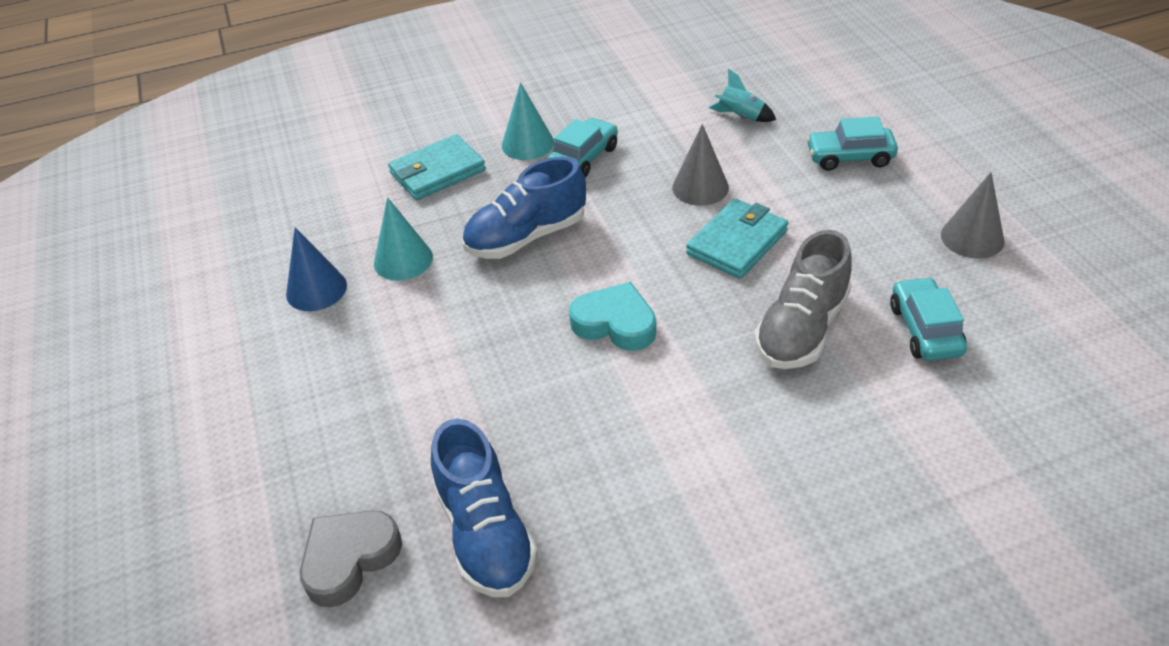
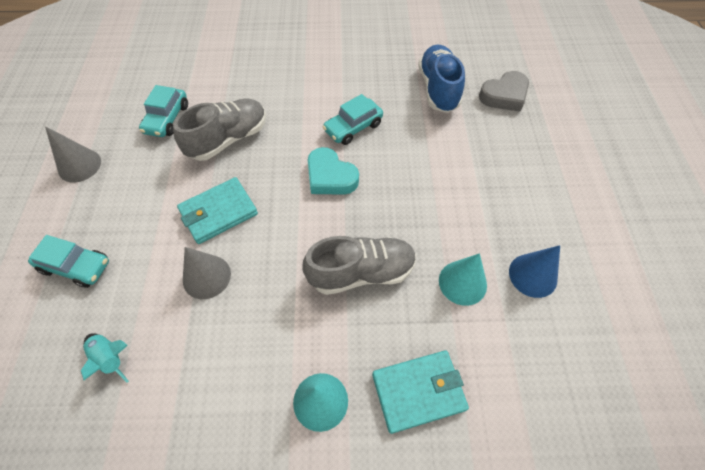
camera: 165 degrees left, 15 degrees up
blue shoe [462,157,586,259] -> grey shoe [302,236,416,295]
turquoise car [547,118,618,178] -> turquoise car moved to [323,94,383,145]

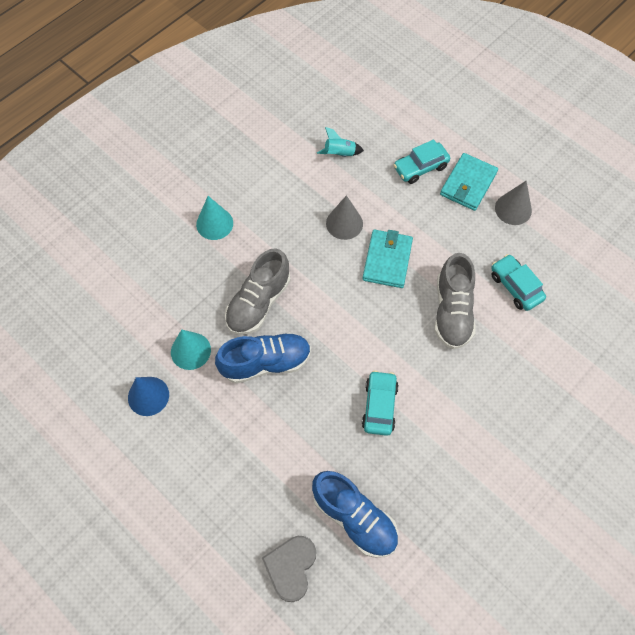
camera: 135 degrees right, 5 degrees up
turquoise heart [308,147,359,195] -> none
turquoise wallet [372,351,469,434] -> turquoise wallet moved to [440,153,498,211]
none -> blue shoe [215,332,311,383]

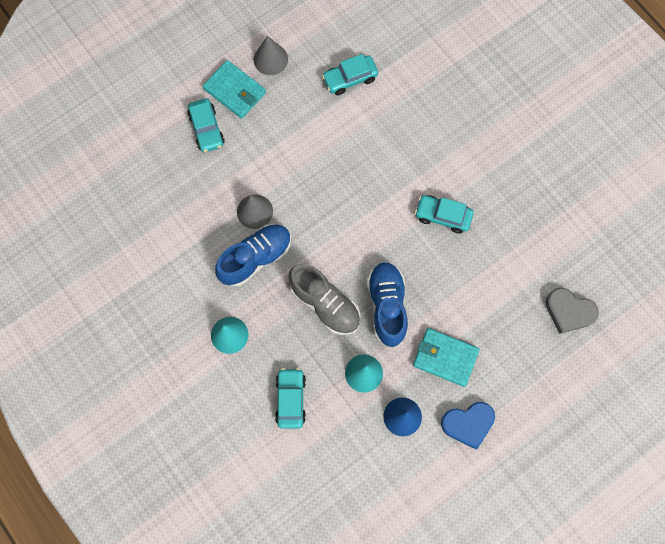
camera: 80 degrees left, 10 degrees up
blue shoe [312,471,398,558] -> blue shoe moved to [215,224,291,287]
turquoise rocket [317,127,364,157] -> none
turquoise wallet [362,230,413,288] -> turquoise wallet moved to [413,328,480,387]
grey shoe [434,253,476,349] -> none
none -> turquoise car [275,368,306,429]
none -> blue heart [441,402,495,449]

